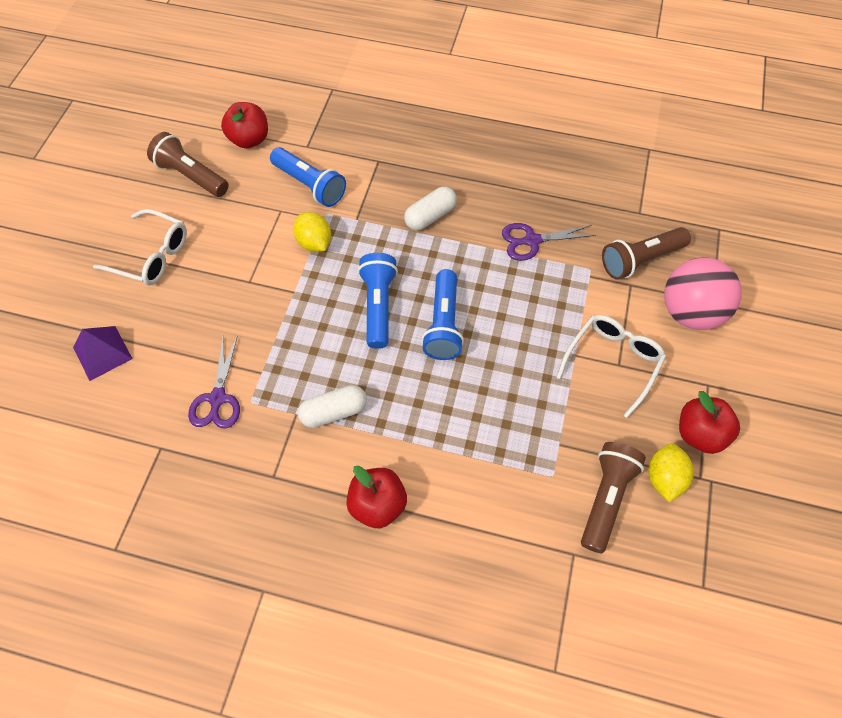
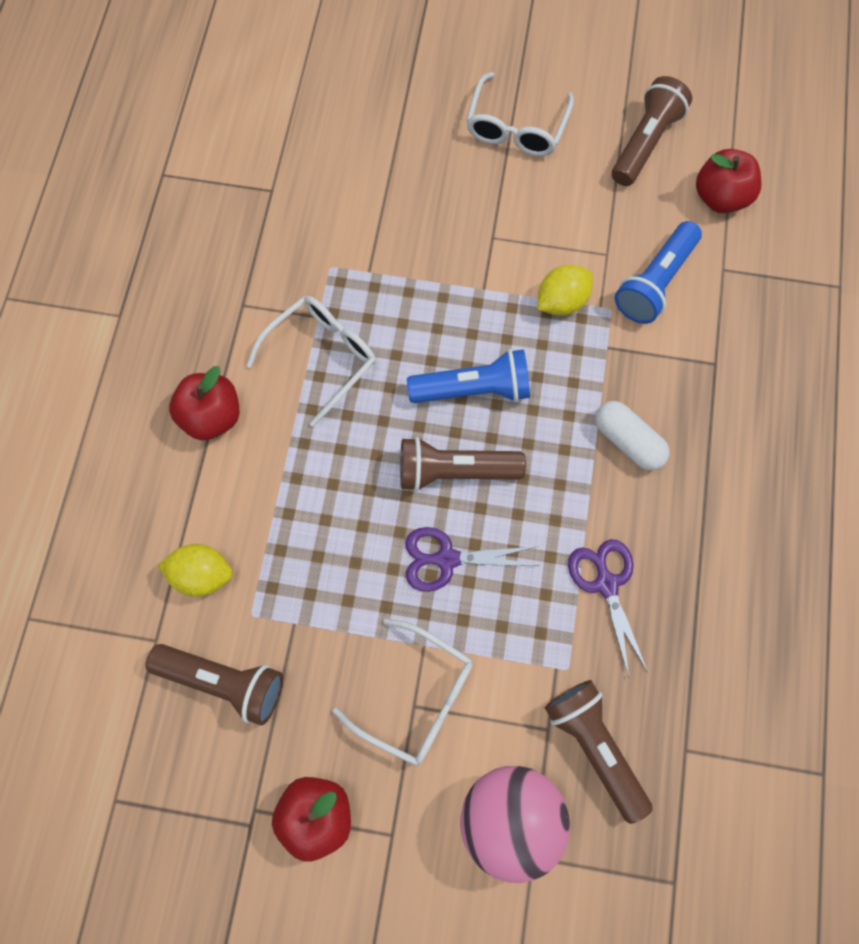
camera: 85 degrees right, 10 degrees up
purple pyramid [73,326,133,381] -> none
purple scissors [188,335,240,429] -> purple scissors moved to [405,527,539,592]
white capsule [298,385,367,428] -> white glasses [246,296,376,427]
blue flashlight [422,269,464,360] -> brown flashlight [400,437,526,491]
yellow lemon [649,443,694,502] -> yellow lemon moved to [157,544,233,597]

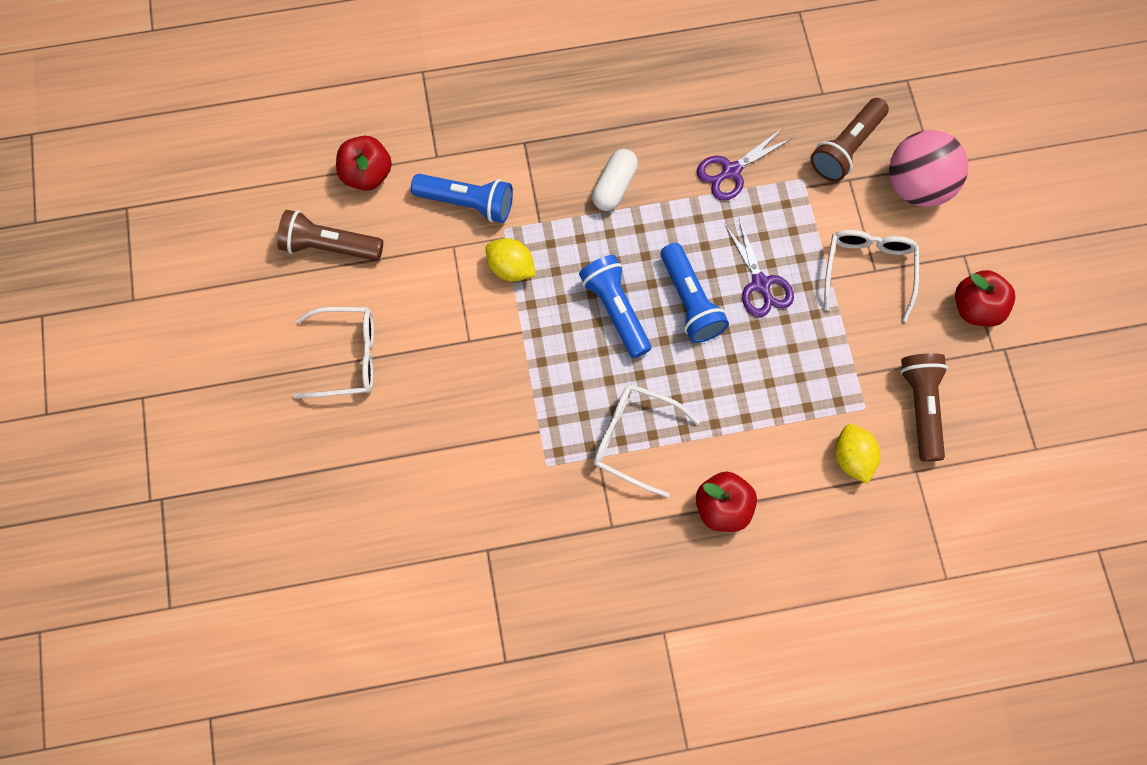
camera: 110 degrees left, 0 degrees up
brown flashlight [400,437,526,491] -> blue flashlight [660,243,729,343]

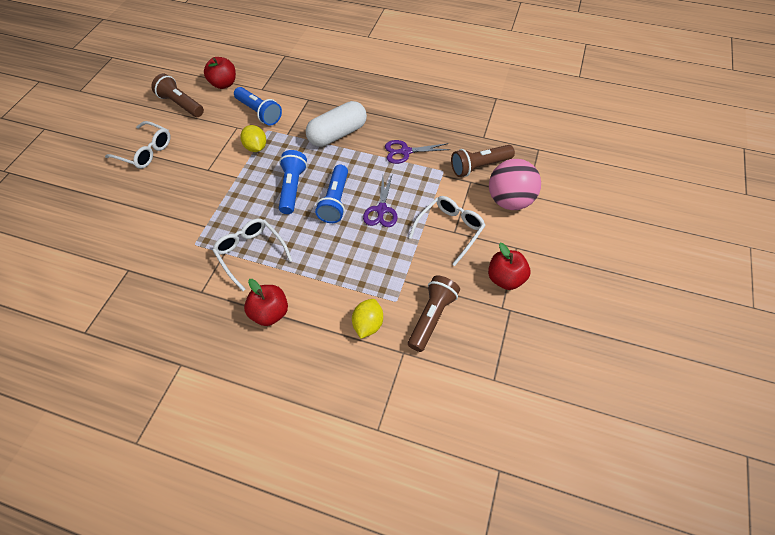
camera: 30 degrees right, 15 degrees down
white capsule [592,149,638,211] -> white capsule [306,101,367,147], size x1.59

